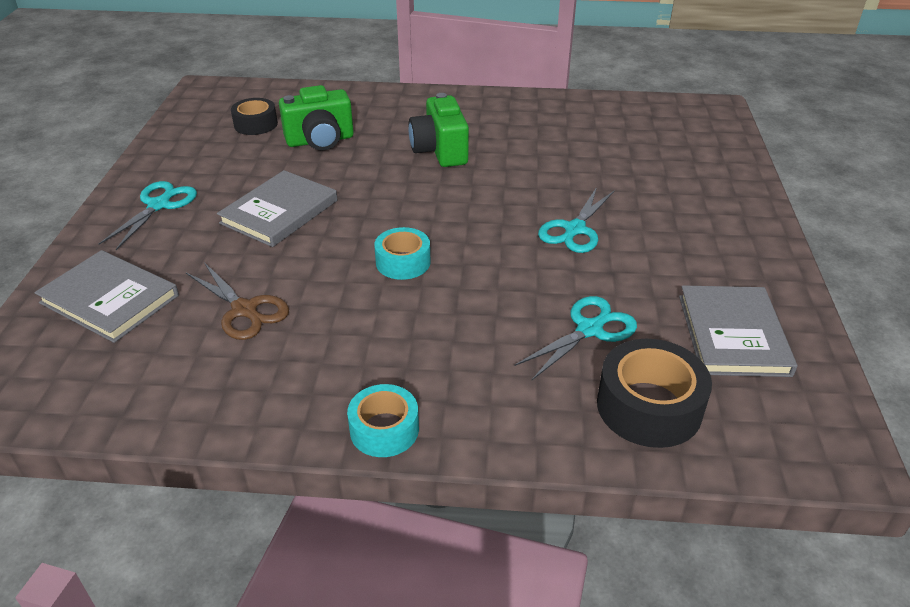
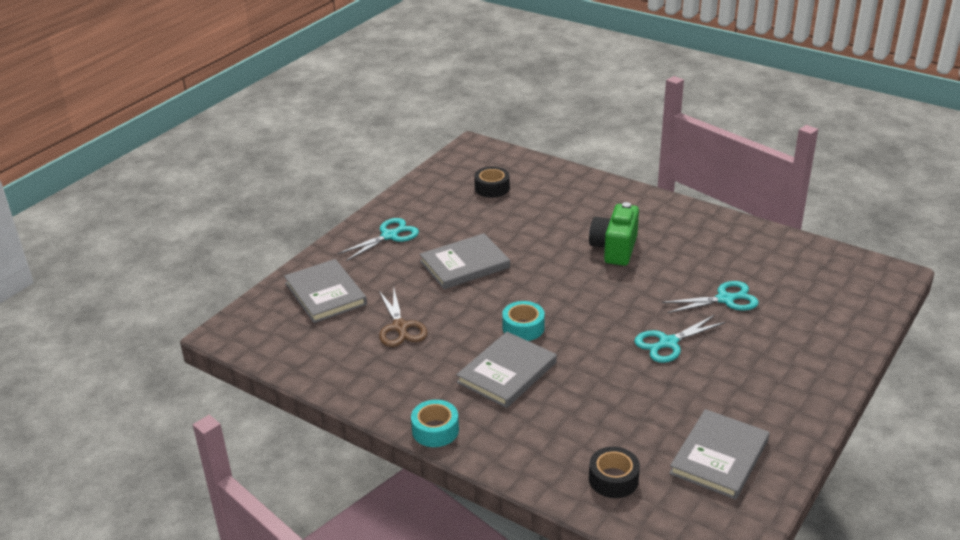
camera: 30 degrees right, 5 degrees down
green camera [279,85,354,151] -> none
turquoise scissors [514,296,637,380] -> turquoise scissors moved to [662,281,759,313]
black tape [597,339,712,448] -> black tape [589,447,640,498], size x0.65
none -> grey book [456,332,557,408]

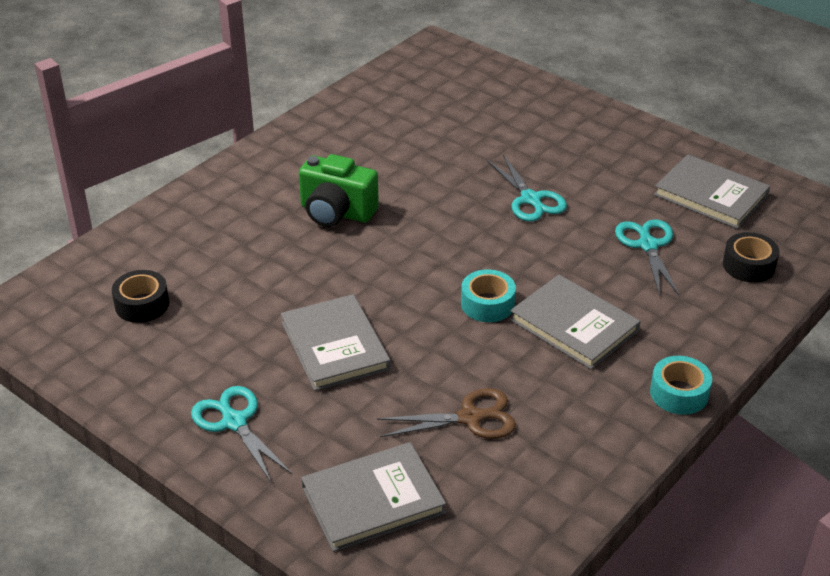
camera: 85 degrees left, 5 degrees up
turquoise scissors [662,281,759,313] -> turquoise scissors moved to [615,219,679,296]

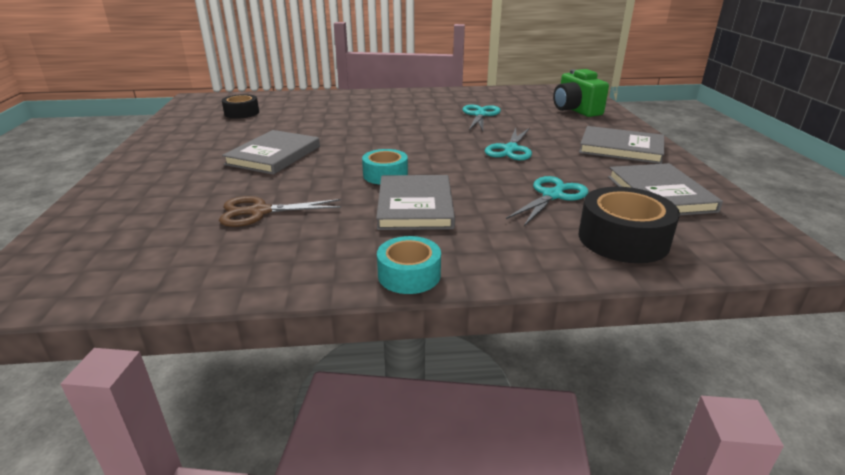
camera: 45 degrees right, 10 degrees down
turquoise scissors [191,386,292,483] -> turquoise scissors moved to [462,105,501,131]
green camera [299,154,379,227] -> green camera moved to [553,69,609,117]
grey book [301,442,446,552] -> grey book moved to [579,126,664,164]
brown scissors [377,388,516,439] -> brown scissors turned 135 degrees clockwise [219,196,342,227]
black tape [723,232,779,283] -> black tape [579,187,680,263], size x1.55

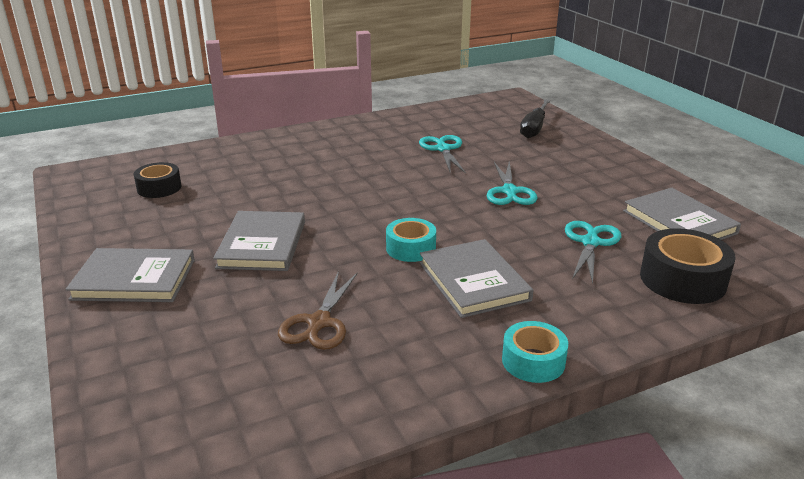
camera: 20 degrees left, 0 degrees up
brown scissors [219,196,342,227] -> brown scissors turned 45 degrees counterclockwise [278,271,358,350]
green camera [553,69,609,117] -> black screwdriver [520,99,550,138]
grey book [579,126,664,164] -> grey book moved to [65,248,195,302]

